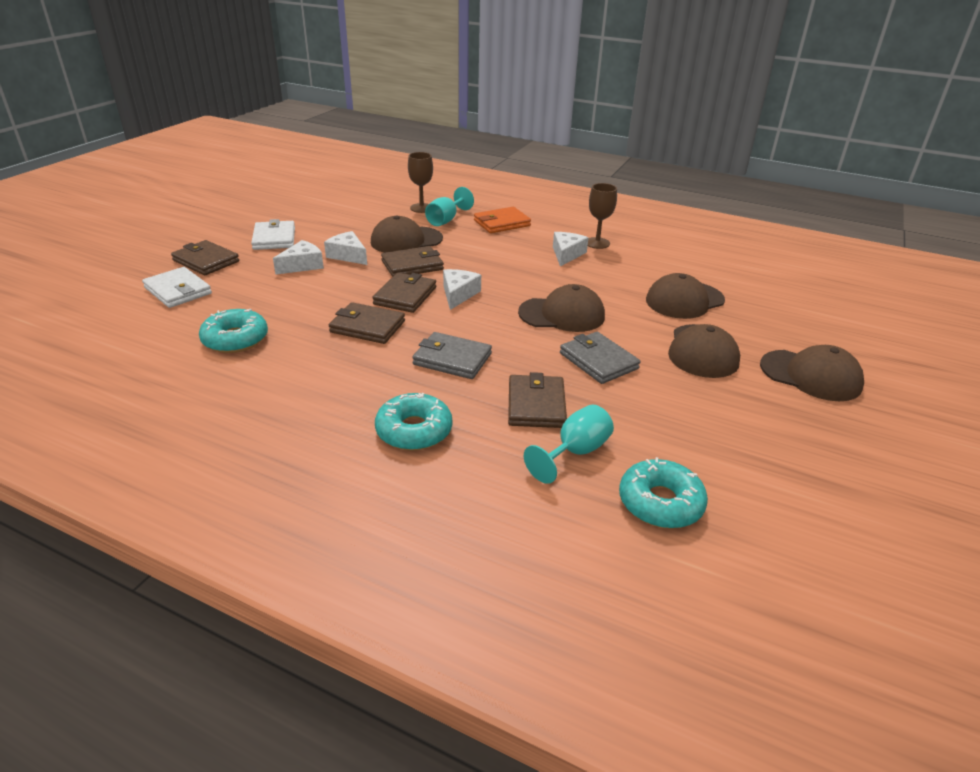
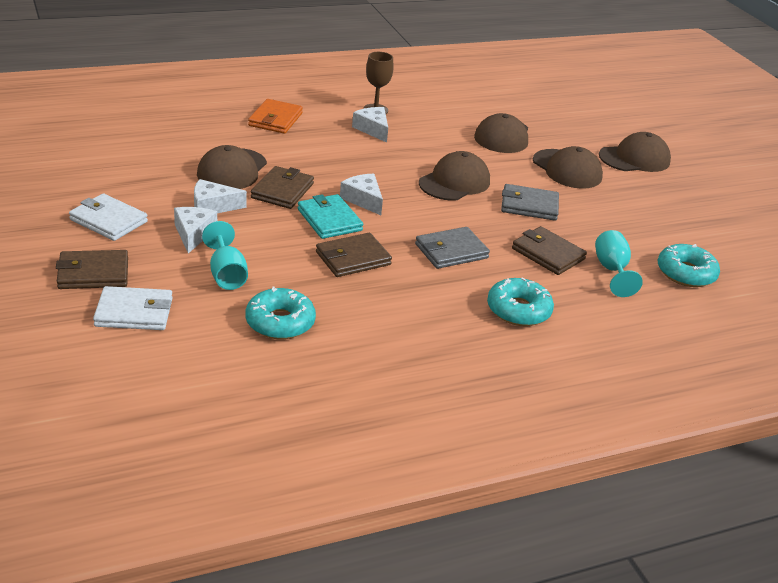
camera: 50 degrees left, 0 degrees up
brown wallet [372,272,436,313] -> turquoise wallet [298,194,363,239]
brown goblet [408,152,433,213] -> none
turquoise goblet [425,187,474,226] -> turquoise goblet moved to [202,221,248,290]

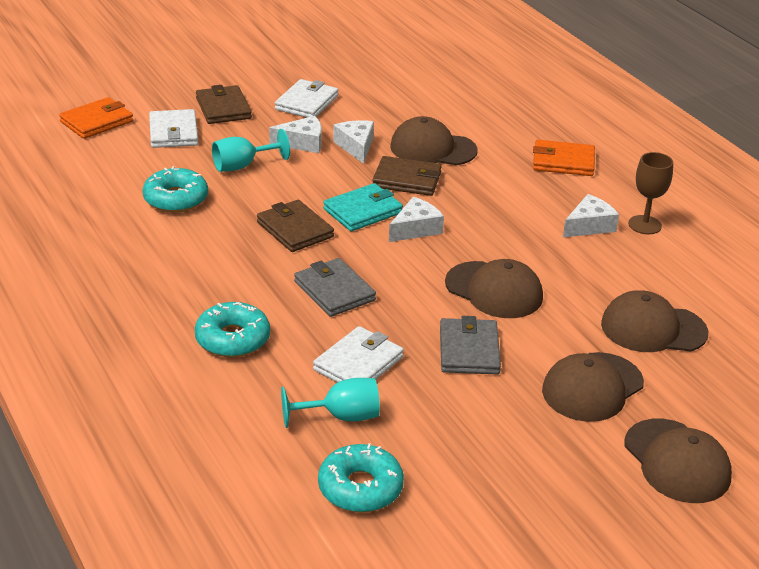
camera: 85 degrees right, 0 degrees up
brown wallet [512,226,587,275] -> white wallet [313,326,404,383]
none -> orange wallet [59,97,133,139]

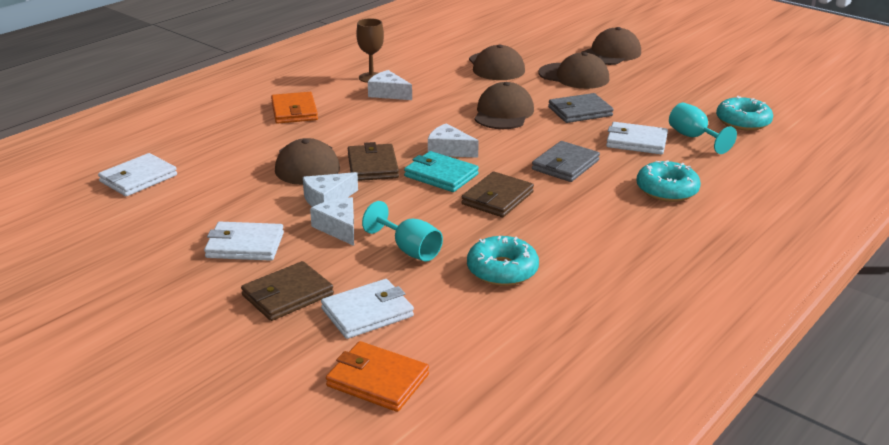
camera: 110 degrees left, 5 degrees down
none -> white wallet [98,153,177,196]

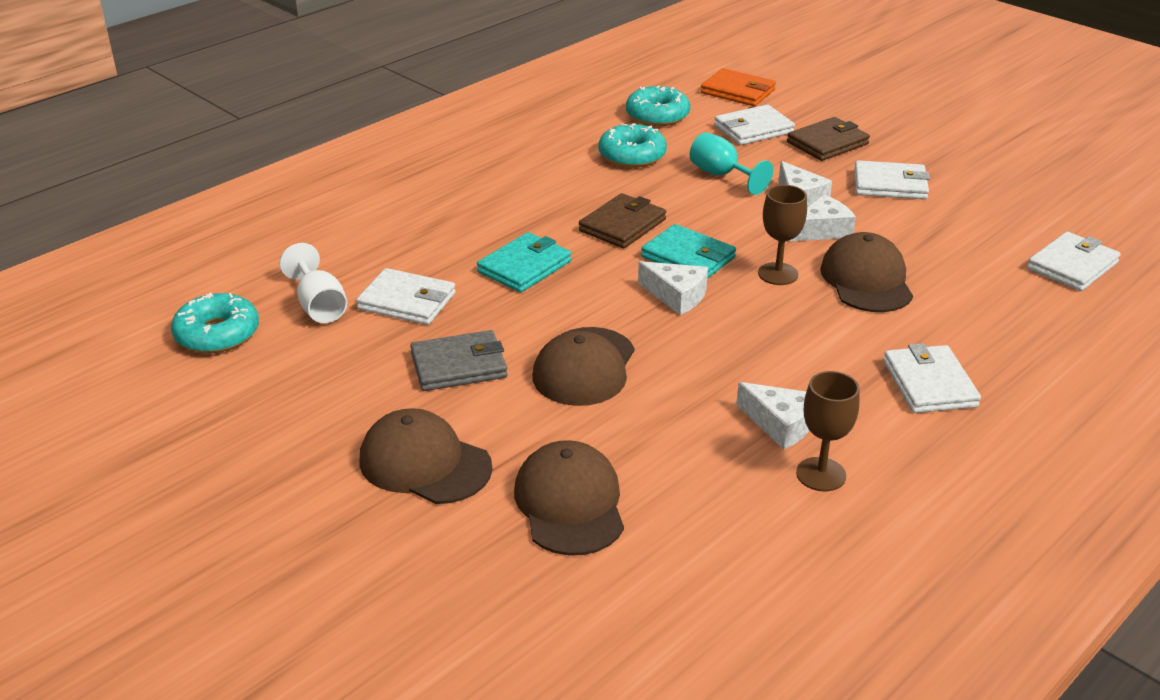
camera: 175 degrees left, 5 degrees up
orange wallet [271,92,318,124] -> white wallet [883,343,981,413]
brown wallet [348,142,399,181] -> brown goblet [758,185,807,285]
grey wallet [532,141,600,182] -> turquoise wallet [477,232,571,292]
brown cap [581,27,641,65] -> none
turquoise donut [636,160,701,202] -> turquoise donut moved to [626,85,690,126]
turquoise goblet [669,103,737,154] -> white goblet [280,243,347,323]

